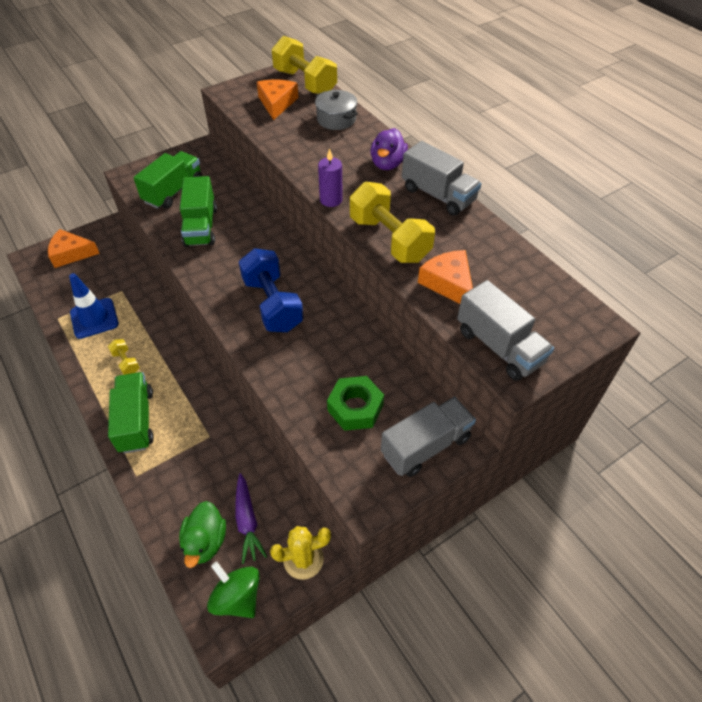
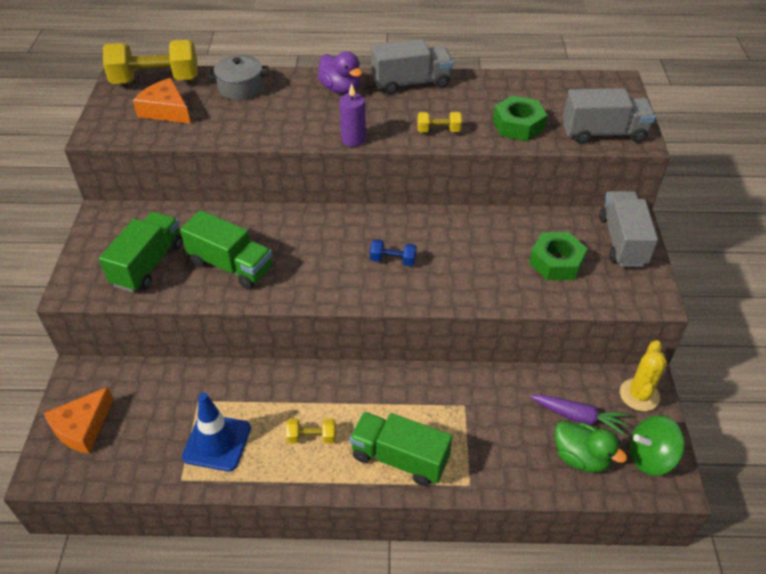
camera: 55 degrees left, 5 degrees down
green truck [133,151,202,209] -> green truck turned 45 degrees clockwise [99,212,183,292]
blue dumbbell [239,248,304,332] -> blue dumbbell [370,239,417,266], size x0.47
yellow dumbbell [350,182,435,263] -> yellow dumbbell [417,112,462,132], size x0.47
orange cheese [418,250,473,304] -> green nut [493,96,547,141]

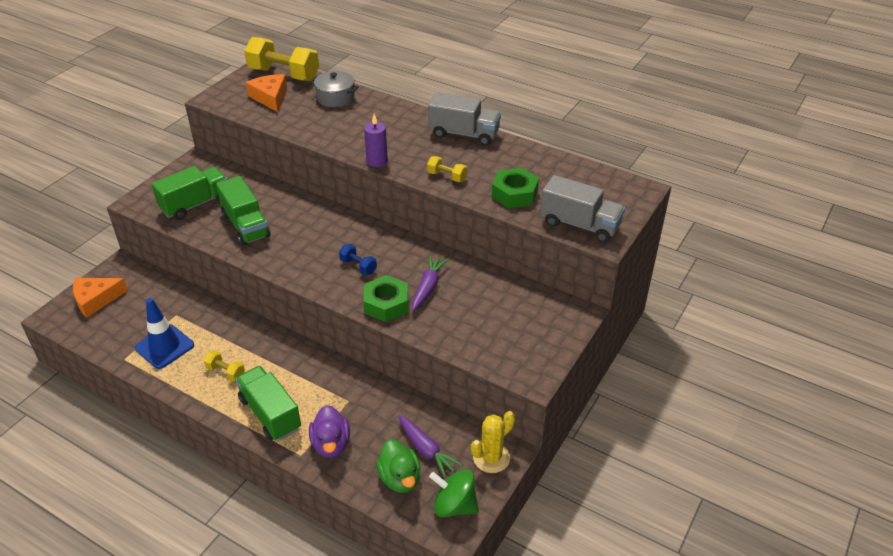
camera: 30 degrees right, 5 degrees down
purple duck [318,51,362,94] -> purple duck moved to [309,405,350,458]
green nut [529,232,588,280] -> green nut moved to [363,275,408,322]
grey truck [599,191,658,267] -> none
none -> purple carrot [412,255,449,311]

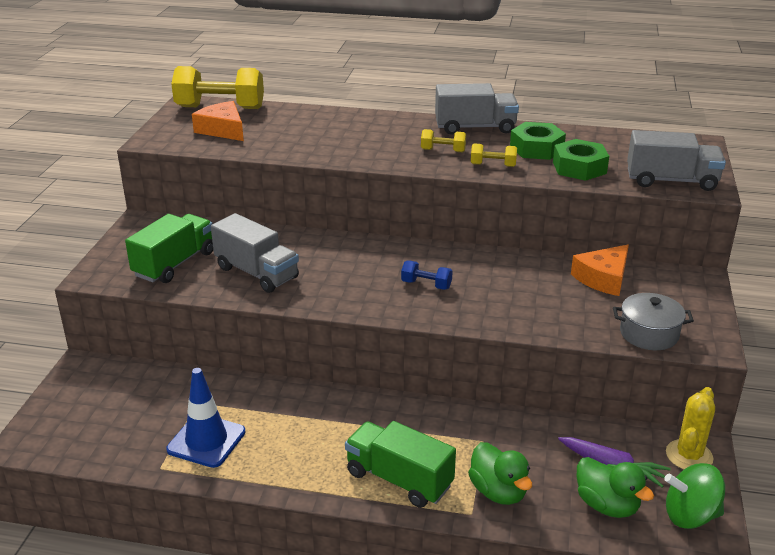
camera: 20 degrees left, 10 degrees down
orange cheese [73,278,128,317] -> orange cheese moved to [571,245,629,296]
yellow dumbbell [203,350,245,381] -> yellow dumbbell moved to [421,129,466,152]
green truck [216,176,271,246] -> grey truck [211,213,299,293]
purple duck [309,405,350,458] -> green duck [468,442,532,505]
grey pot [310,71,359,107] -> grey pot moved to [613,293,694,350]
green nut [363,275,408,322] -> green nut moved to [510,122,566,160]
purple candle [364,114,388,167] -> none
purple carrot [412,255,449,311] -> none

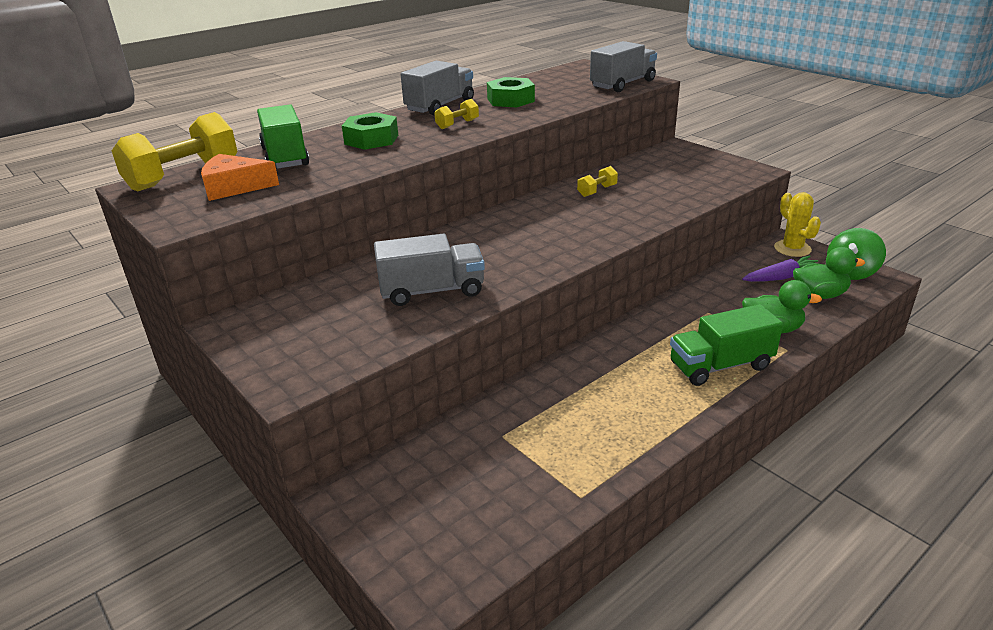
camera: 50 degrees left, 0 degrees up
green truck [125,214,213,283] -> green truck moved to [257,105,309,169]
blue traffic cone [166,368,246,468] -> none
blue dumbbell [401,261,453,290] -> none
yellow dumbbell [471,143,517,167] -> yellow dumbbell moved to [577,166,618,197]
green nut [553,139,609,181] -> green nut moved to [342,112,398,150]
orange cheese [571,245,629,296] -> none
grey pot [613,293,694,350] -> none

